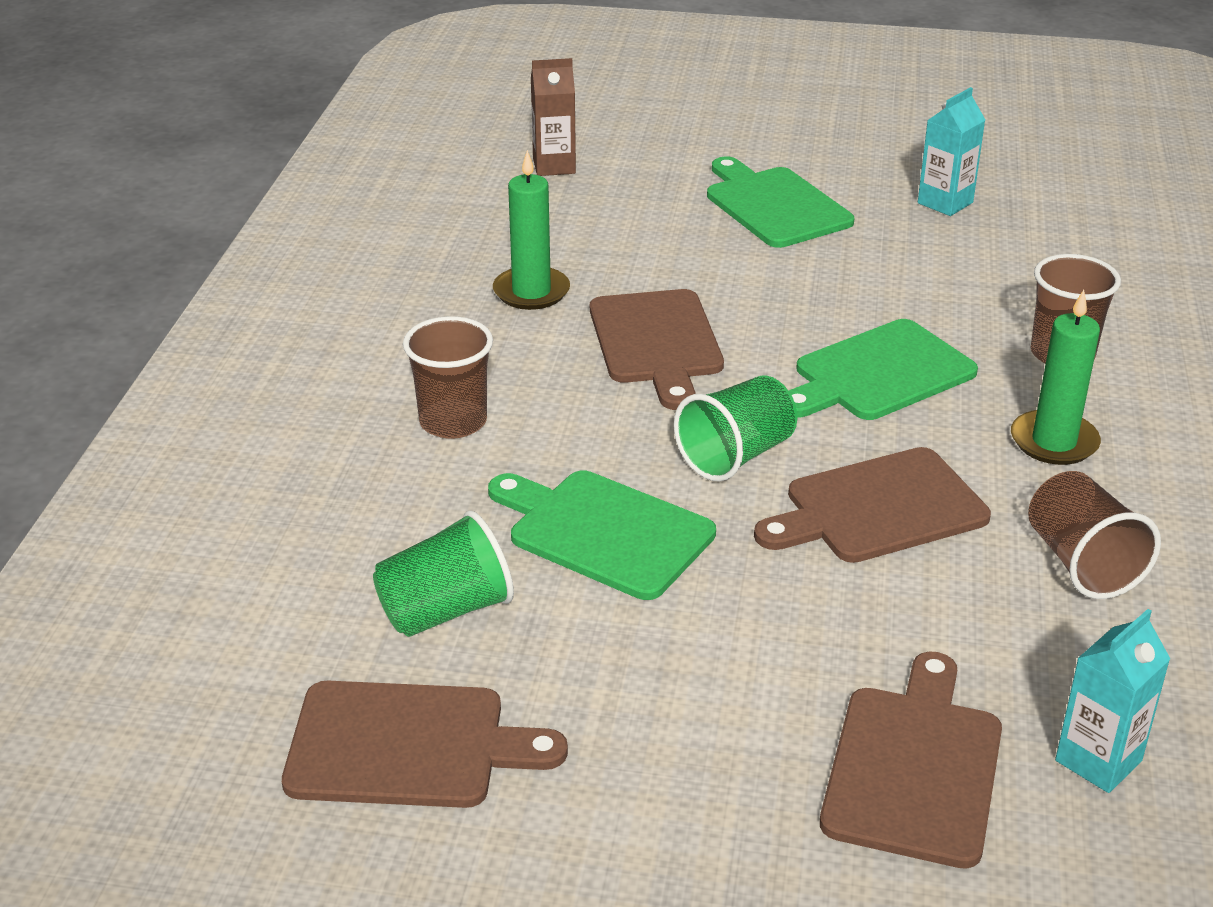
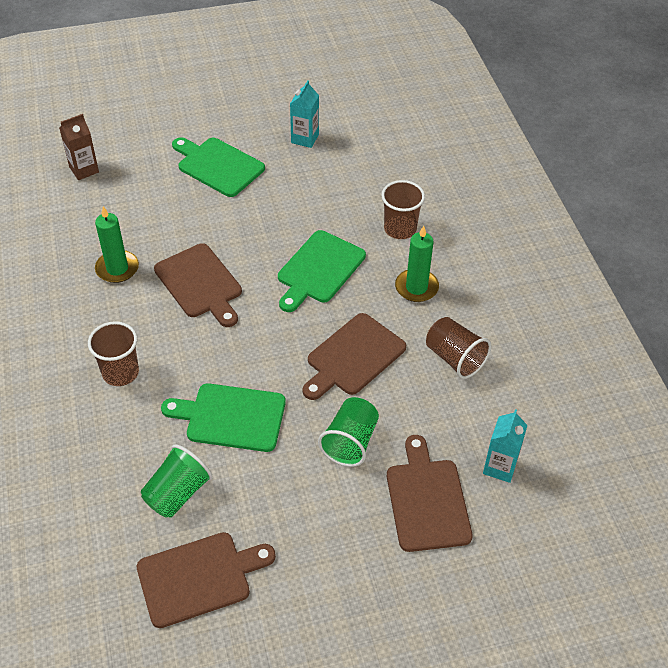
camera: 25 degrees left, 15 degrees up
green cup [674,376,797,481] -> green cup moved to [318,397,379,467]

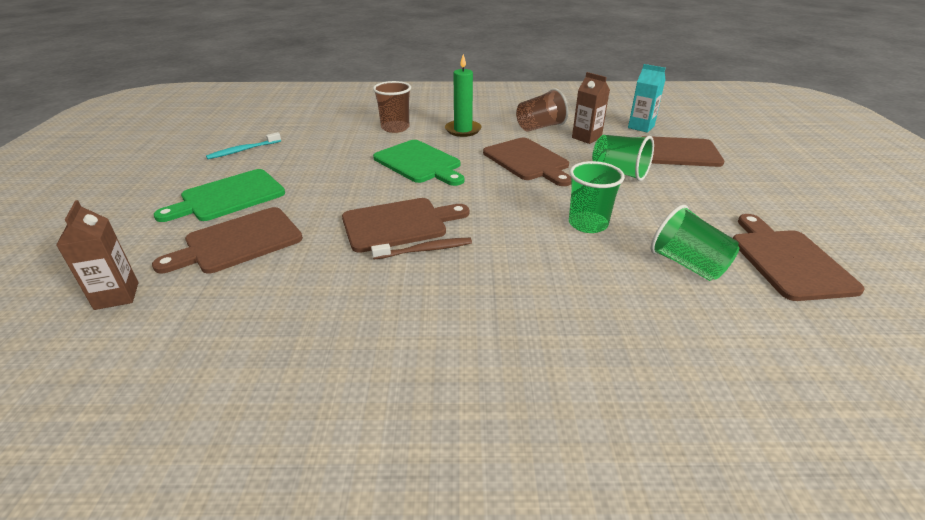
camera: 75 degrees left, 15 degrees down
brown cup [88,321,139,386] -> none
green candle [95,206,139,283] -> none
green cutting board [161,383,286,452] -> green cup [569,161,625,233]
turquoise carton [290,80,319,148] -> turquoise toothbrush [206,132,281,159]
none -> brown cutting board [152,207,303,274]
none -> brown toothbrush [371,238,472,259]
none -> brown carton [572,72,610,144]

